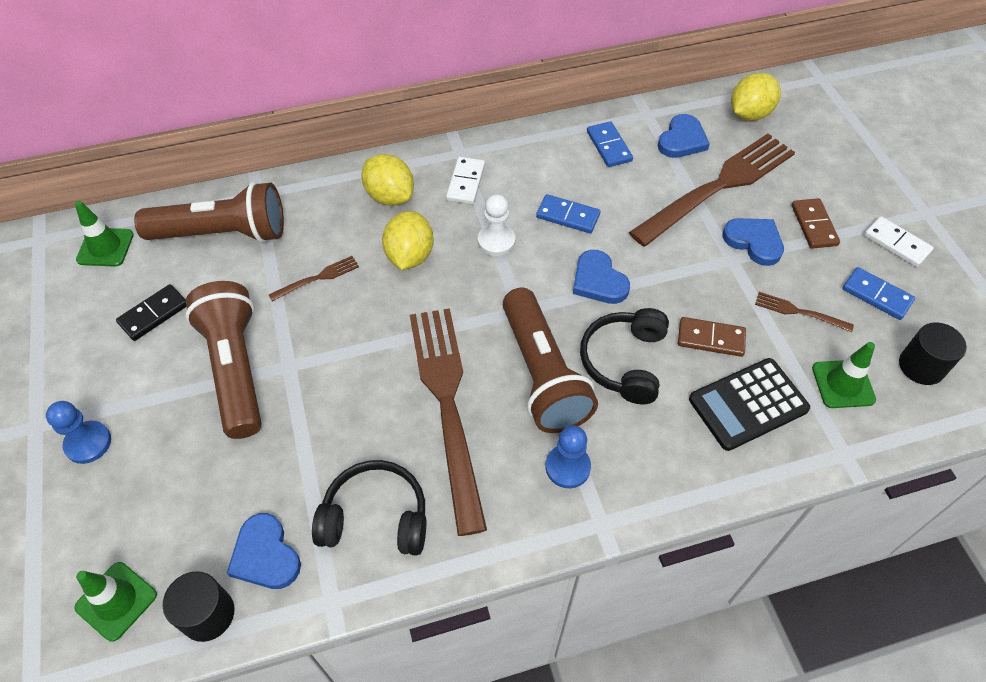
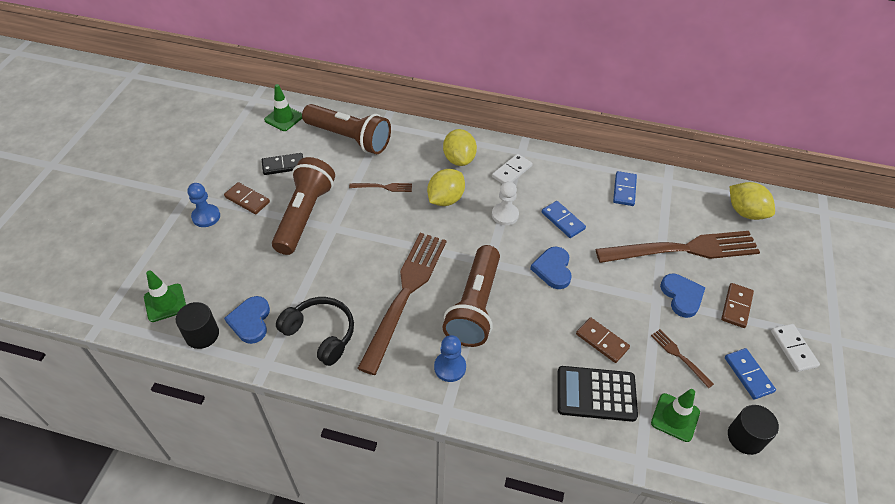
camera: 30 degrees right, 5 degrees down
black headphones [580,308,669,404] -> none
blue heart [658,114,710,158] -> none
yellow lemon [731,73,781,121] -> yellow lemon turned 60 degrees clockwise [730,182,775,220]
none -> brown domino [224,182,270,214]

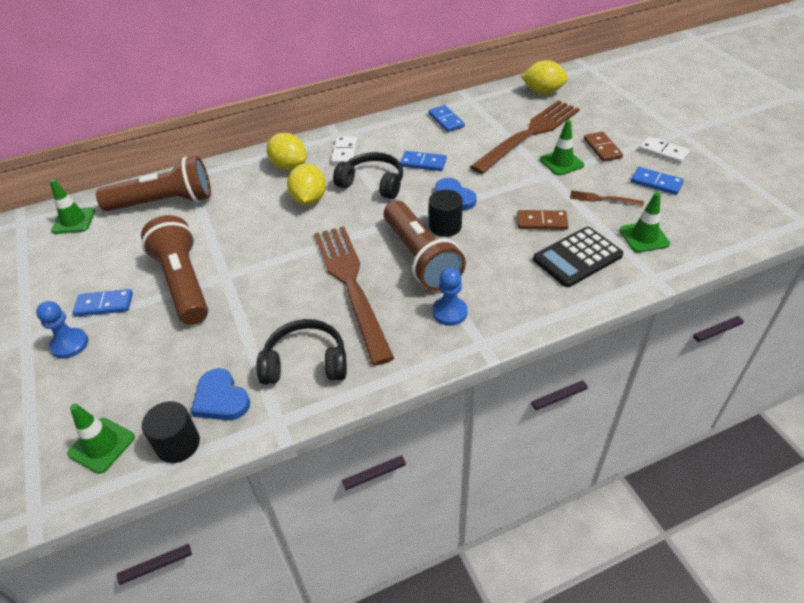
camera: 35 degrees left, 5 degrees down
brown domino [224,182,270,214] -> blue domino [73,289,133,317]
black domino [262,153,303,175] -> none
brown fork [349,183,412,192] -> none
white pawn [492,181,519,225] -> black headphones [333,152,403,199]
blue heart [660,274,706,318] -> green traffic cone [540,120,584,176]
black cylinder [728,405,779,455] -> black cylinder moved to [429,190,463,237]

